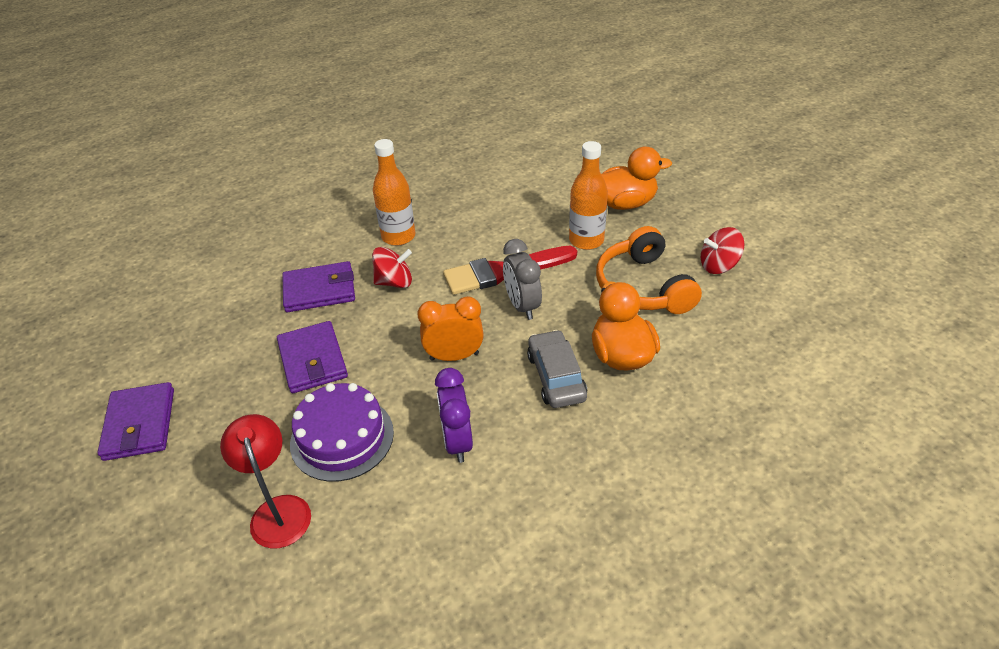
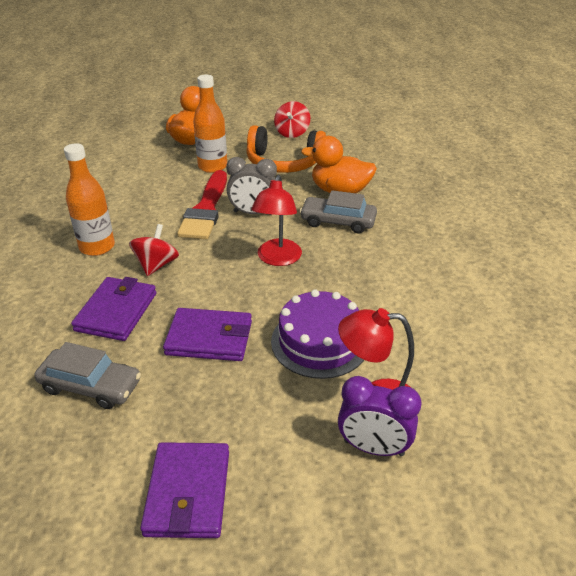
camera: 65 degrees left, 5 degrees down
purple wallet [97,382,174,461] -> purple wallet turned 75 degrees clockwise [140,442,229,538]
orange clock [417,296,484,361] -> red lamp [251,175,302,266]
purple clock [435,368,473,463] -> purple clock moved to [338,376,421,456]
none -> grey car [34,342,141,409]

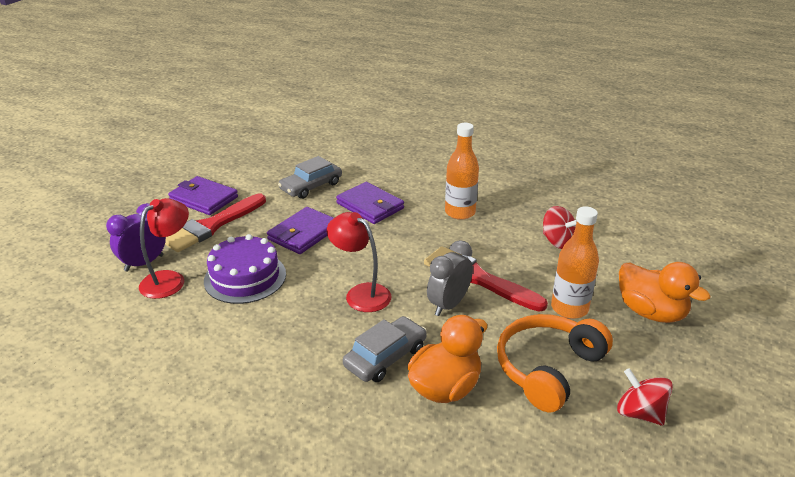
camera: 120 degrees right, 5 degrees down
red spinning top [129,224,179,276] -> red spinning top moved to [543,206,577,249]
none -> red brush [165,194,266,252]

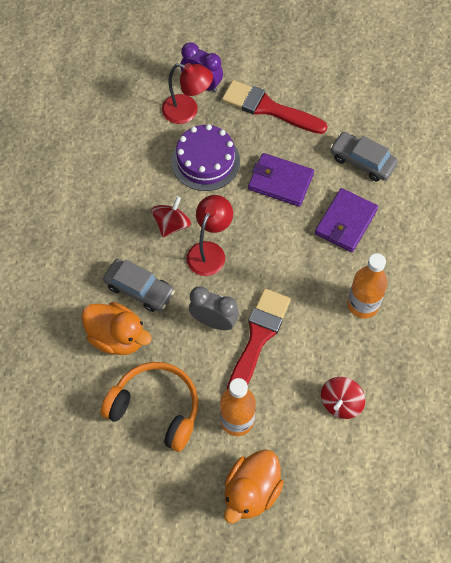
camera: 75 degrees right, 30 degrees up
purple wallet [168,176,238,215] -> none
red spinning top [617,368,673,425] -> red spinning top moved to [151,196,191,237]

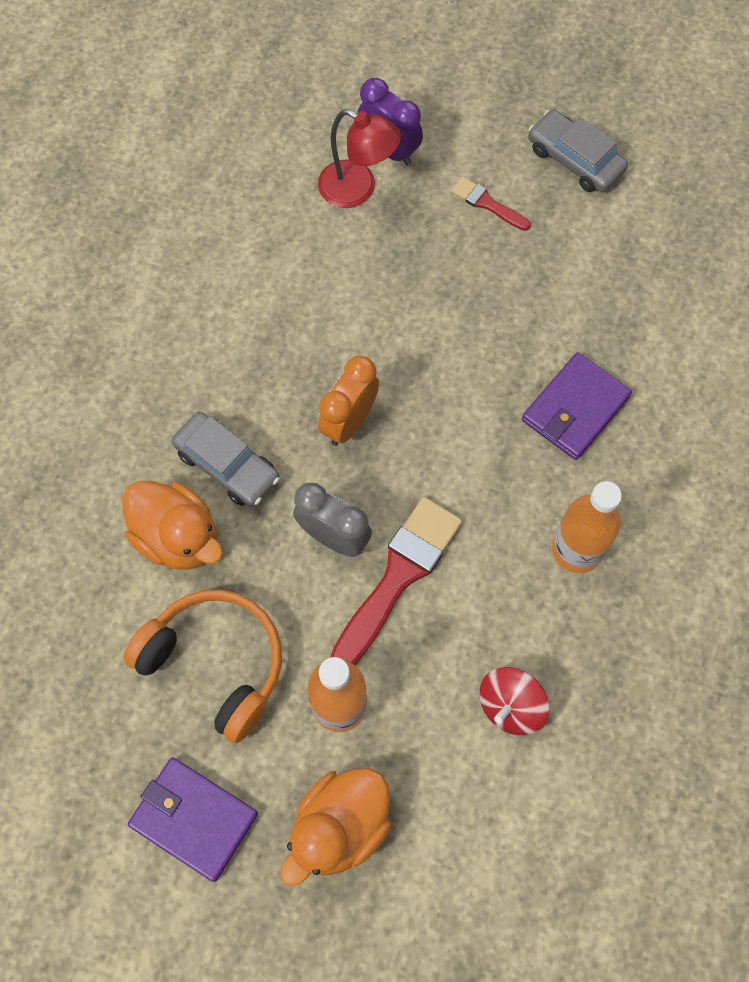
camera: 10 degrees right, 5 degrees up
red spinning top [151,196,191,237] -> none
purple cake [171,124,240,191] -> none
red lamp [187,195,233,276] -> orange clock [318,356,379,446]
red brush [222,80,328,134] -> red brush [451,176,531,231], size x0.50
purple wallet [248,153,314,207] -> purple wallet moved to [128,757,258,882]
grey car [330,132,398,181] -> grey car moved to [528,110,628,192]

